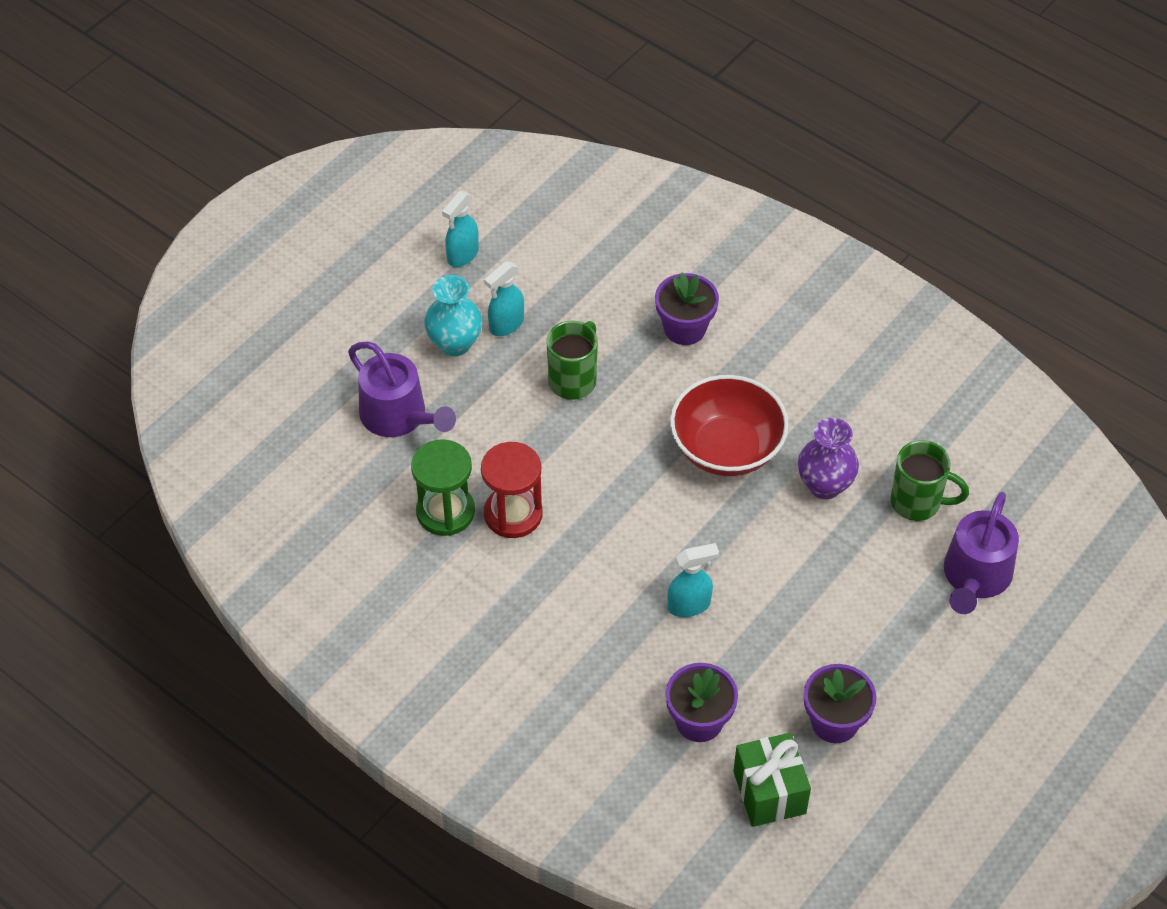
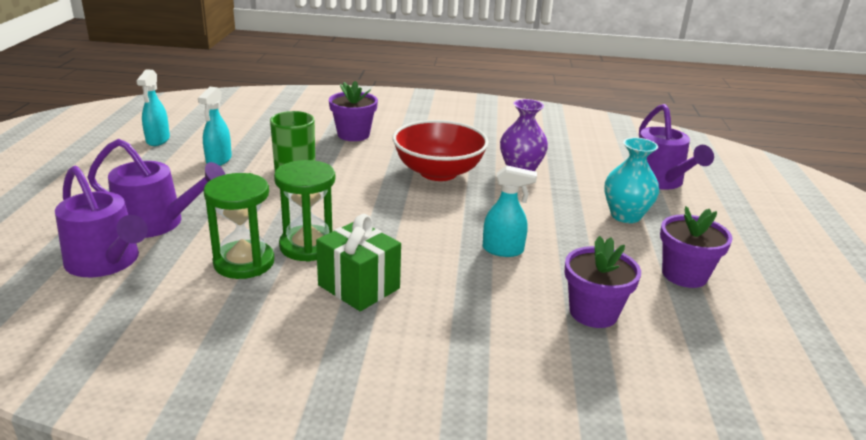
camera: 35 degrees left, 25 degrees down
turquoise vase [424,275,482,356] -> turquoise vase moved to [604,138,659,223]
red hourglass [481,442,543,538] -> green hourglass [274,160,335,262]
turquoise spray bottle [667,543,719,617] -> turquoise spray bottle turned 60 degrees clockwise [483,165,537,257]
green gift [733,733,811,827] -> green gift moved to [316,214,401,311]
green mug [890,440,969,521] -> none
none -> purple watering can [55,166,148,277]

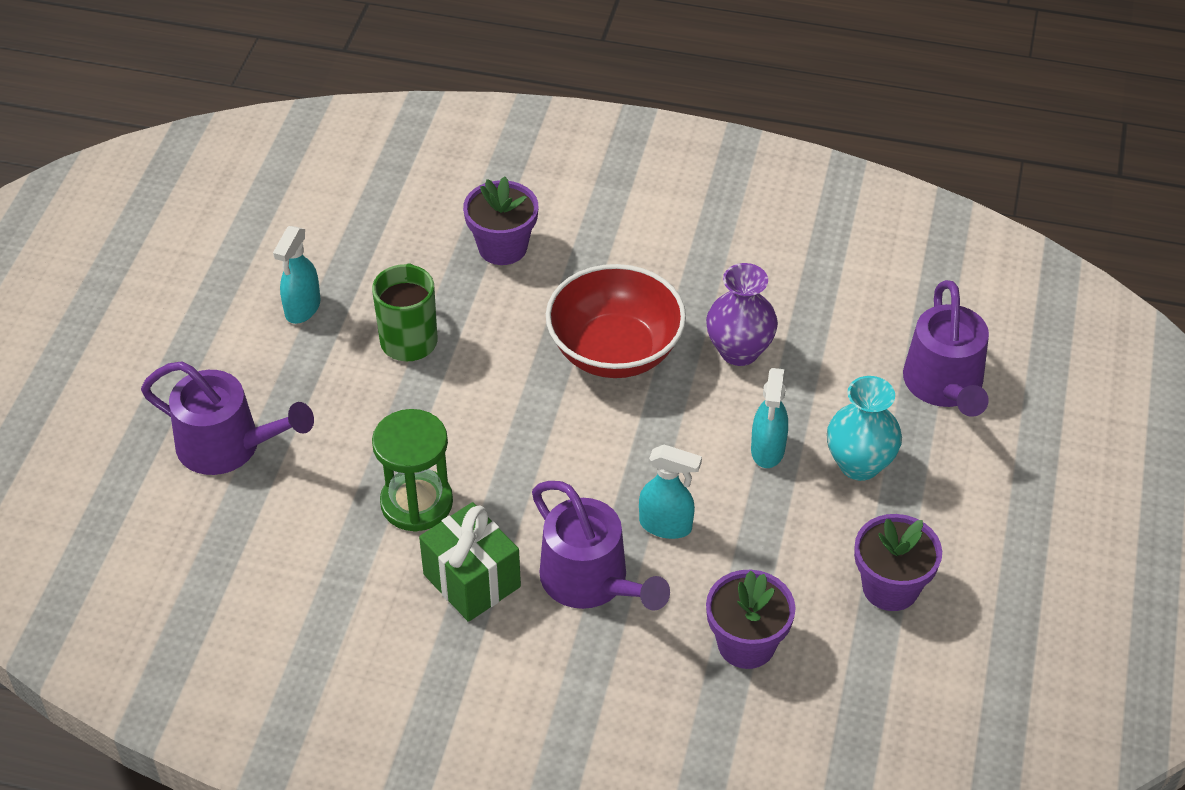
camera: 10 degrees right, 20 degrees up
purple watering can [55,166,148,277] -> purple watering can moved to [532,481,670,611]
turquoise spray bottle [136,69,170,146] -> turquoise spray bottle moved to [751,368,788,468]
green hourglass [203,173,274,279] -> none

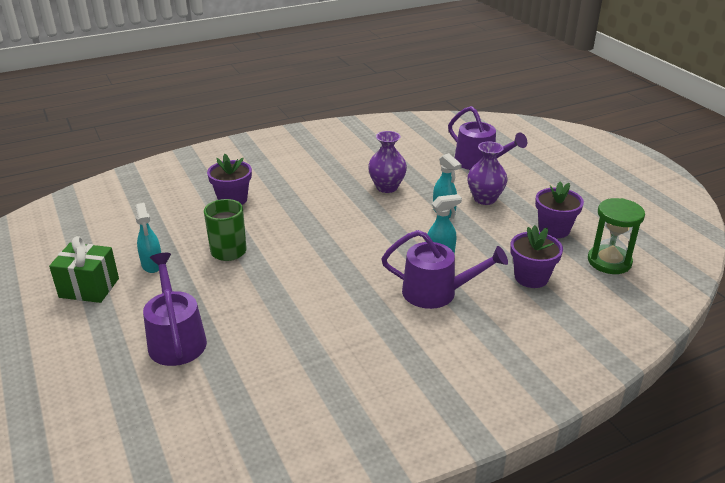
camera: 40 degrees left, 15 degrees down
purple watering can [141,361,314,475] -> purple watering can turned 90 degrees counterclockwise [143,253,207,366]
green hourglass [372,409,453,532] -> green hourglass moved to [588,198,645,274]
green gift [419,502,521,622] -> green gift moved to [49,236,119,303]
red bowl [546,264,686,378] -> none
turquoise vase [827,376,902,481] -> purple vase [467,141,507,205]

